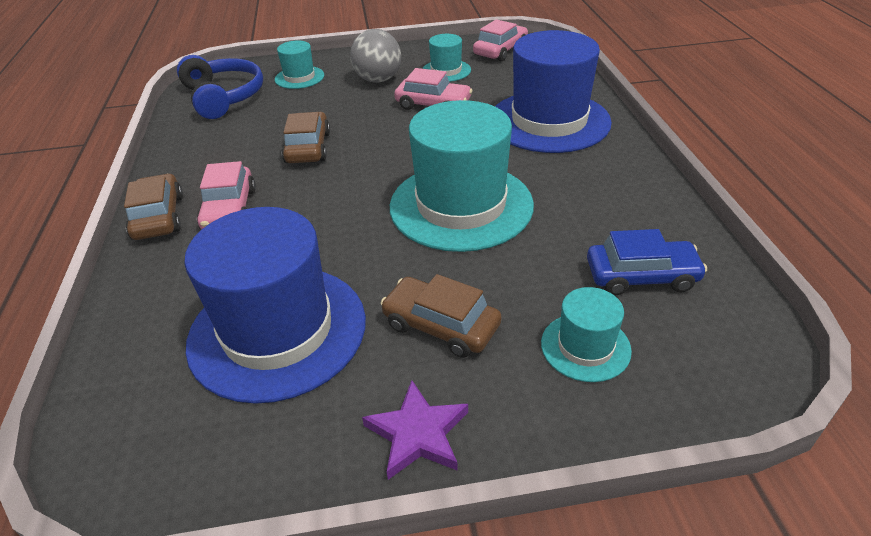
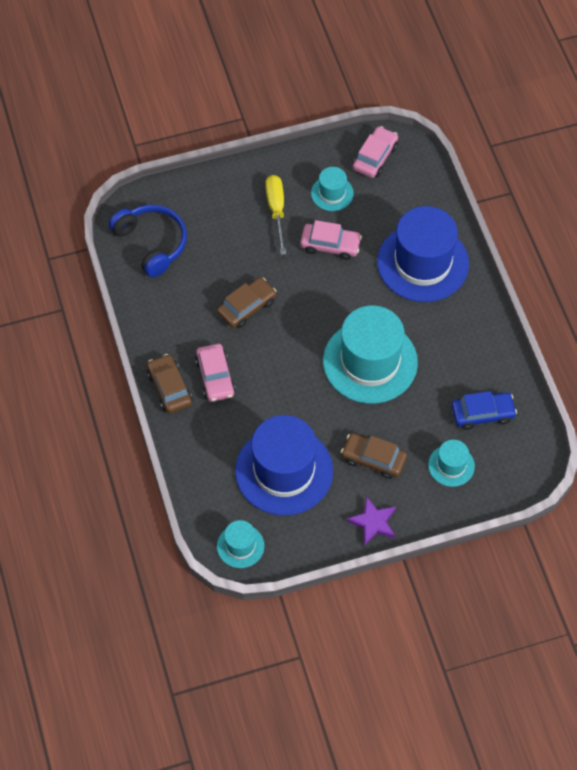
camera: 10 degrees left, 20 degrees up
turquoise hat [275,41,324,89] -> turquoise hat moved to [217,520,264,568]
brown car [282,112,330,163] -> brown car turned 60 degrees clockwise [217,277,276,328]
grey ball [350,29,401,83] -> yellow screwdriver [265,175,286,255]

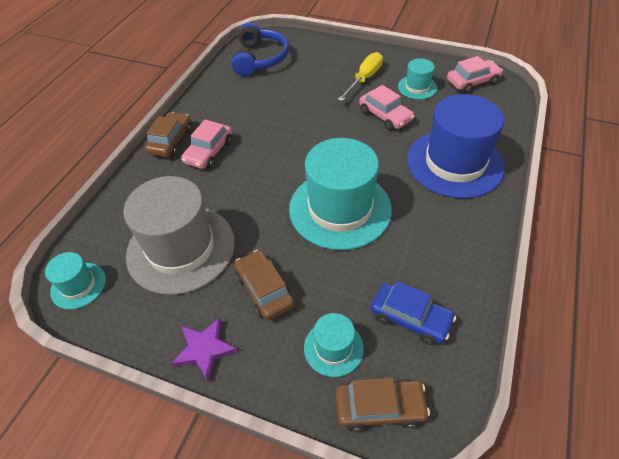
camera: 40 degrees right, 10 degrees down
brown car [217,277,276,328] -> brown car moved to [336,378,430,432]
blue hat [235,415,333,515] -> grey hat [123,176,235,295]

